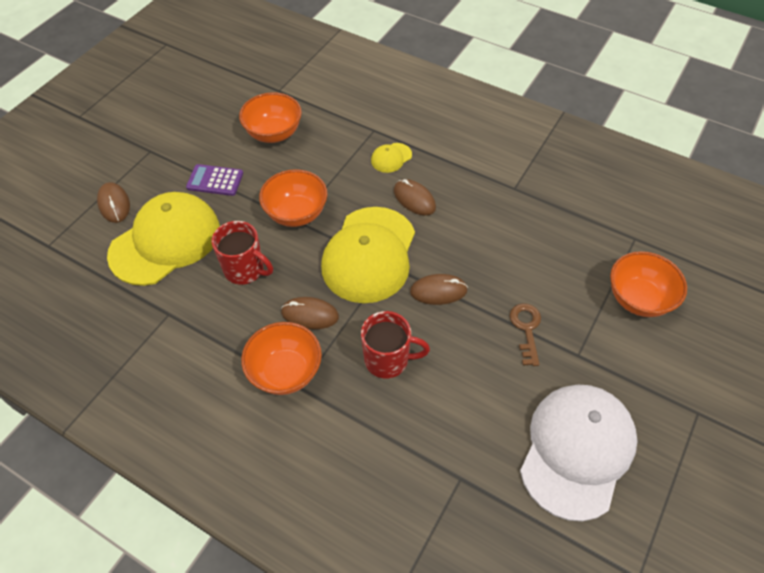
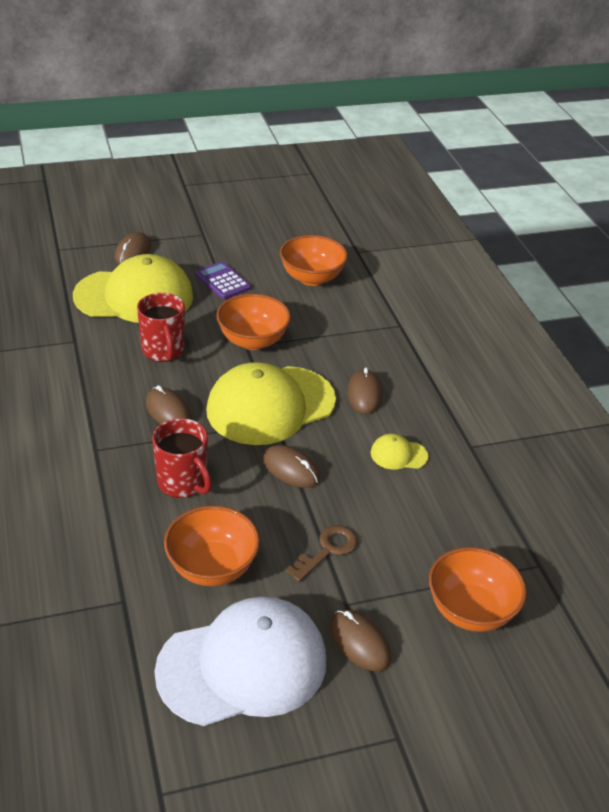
camera: 40 degrees right, 15 degrees down
orange bowl [241,322,322,395] -> orange bowl moved to [164,506,260,586]
yellow cap [371,143,412,173] -> yellow cap moved to [370,434,428,470]
none -> brown mouse [330,610,391,671]

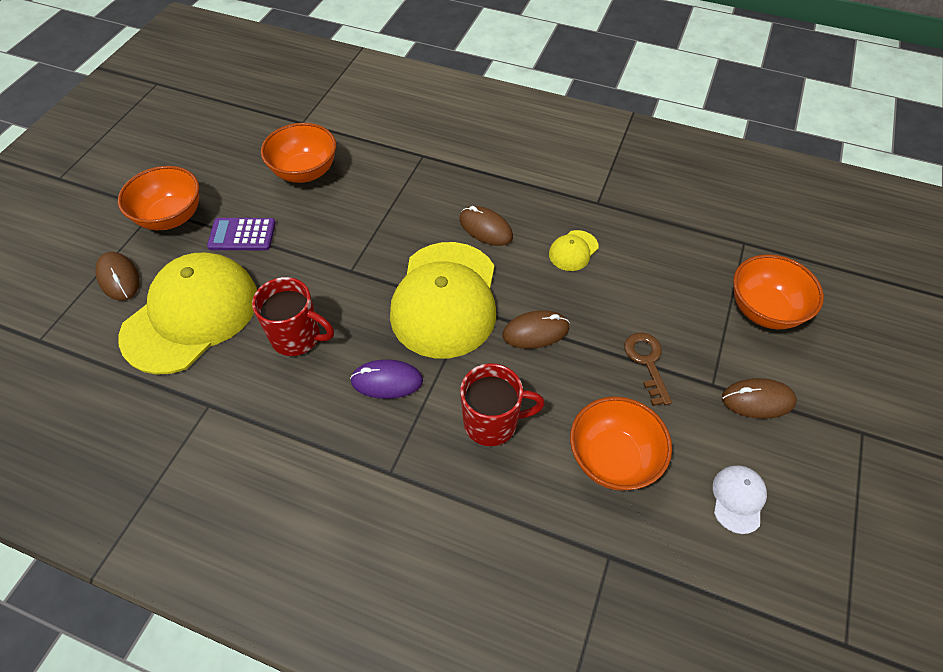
camera: 50 degrees left, 15 degrees up
brown mouse [146,385,191,424] -> purple mouse [350,359,423,399]
white cap [154,597,326,726] -> white cap [713,465,767,534], size x0.41
orange bowl [216,294,291,350] -> orange bowl moved to [118,166,199,230]

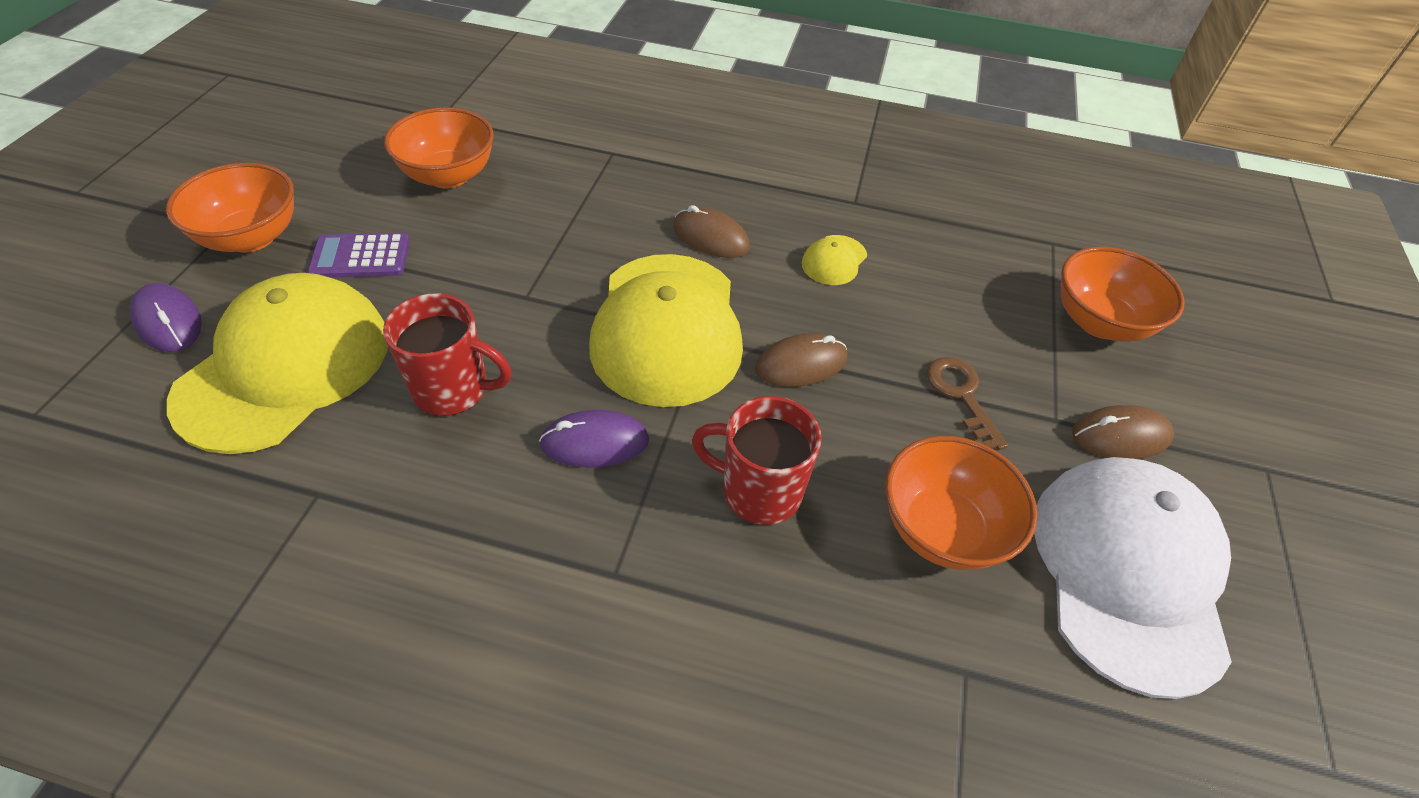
camera: 10 degrees left, 5 degrees down
brown mouse [95,252,140,301] -> purple mouse [130,283,202,352]
red mug [460,363,545,446] -> red mug turned 150 degrees counterclockwise [692,396,822,525]
white cap [713,465,767,534] -> white cap [1034,457,1232,699], size x2.42

